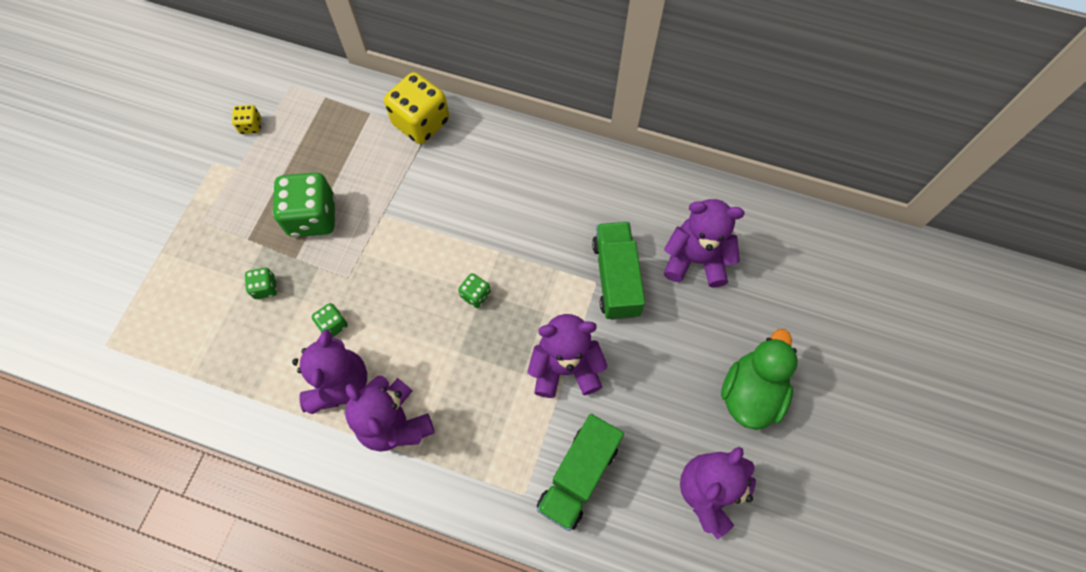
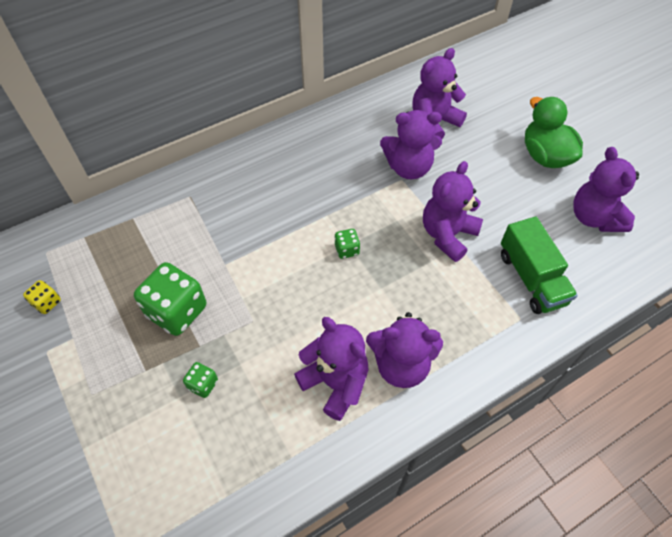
camera: 50 degrees left, 10 degrees down
green dice [312,303,348,337] -> none
yellow dice [384,72,449,144] -> none
green truck [592,222,645,320] -> purple teddy bear [380,110,442,179]

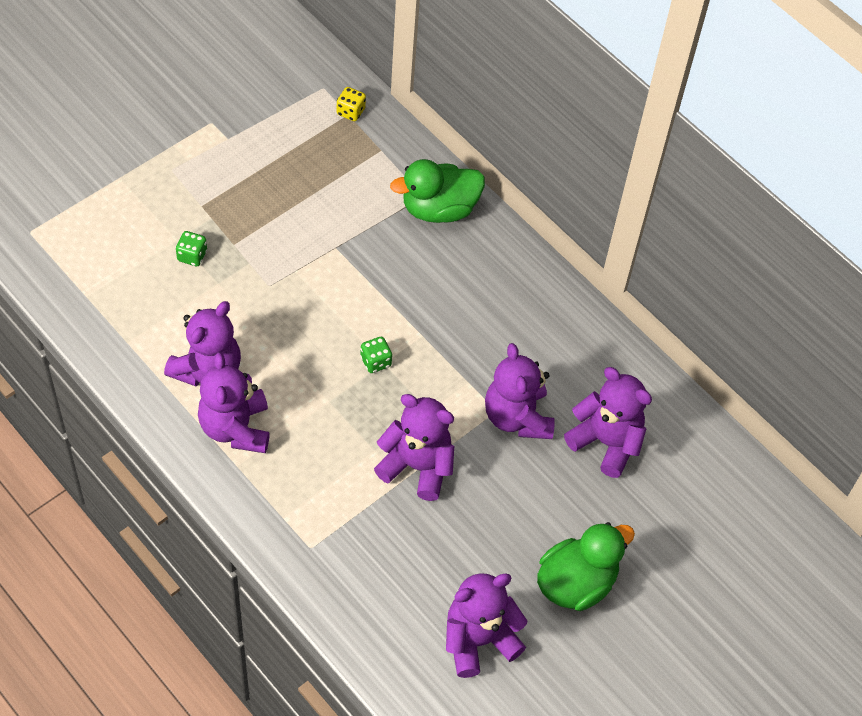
camera: 75 degrees right, 0 degrees up
yellow dice [23,280,61,314] -> yellow dice moved to [337,87,366,121]
green dice [134,262,206,336] -> none
green truck [501,217,578,314] -> none
none -> green duck [390,159,485,223]

